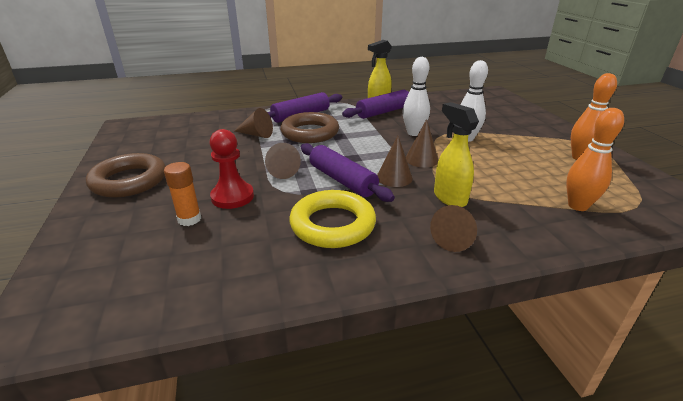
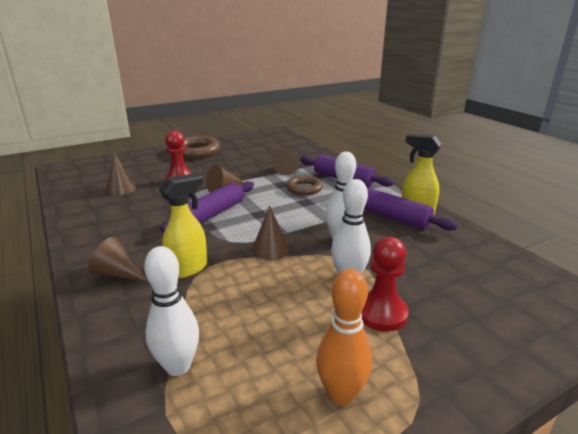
camera: 75 degrees right, 5 degrees down
orange glue stick [164,162,201,226] -> none
brown ring [280,112,339,143] -> brown ring [286,175,323,195], size x0.64
yellow ring [289,190,376,248] -> none
brown cone [377,136,413,187] -> brown cone moved to [106,154,137,196]
orange bowling pin [566,108,624,211] -> white bowling pin [144,246,199,376]
none -> red pawn [361,237,409,331]

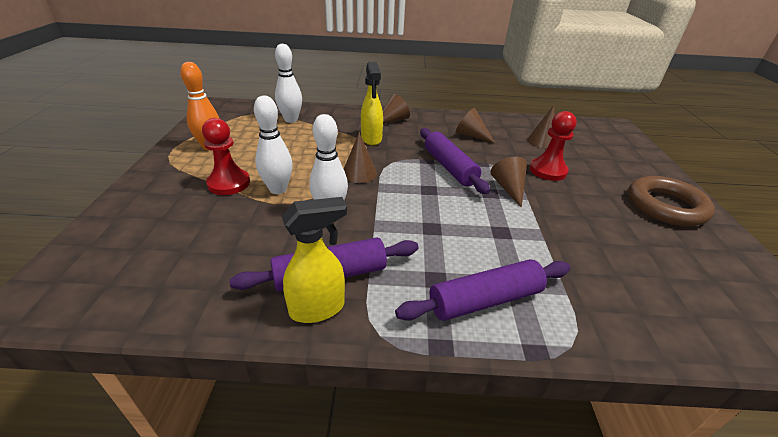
camera: 120 degrees right, 10 degrees up
brown cone [272,148,300,175] -> brown cone moved to [456,108,496,144]
brown ring [286,175,323,195] -> none

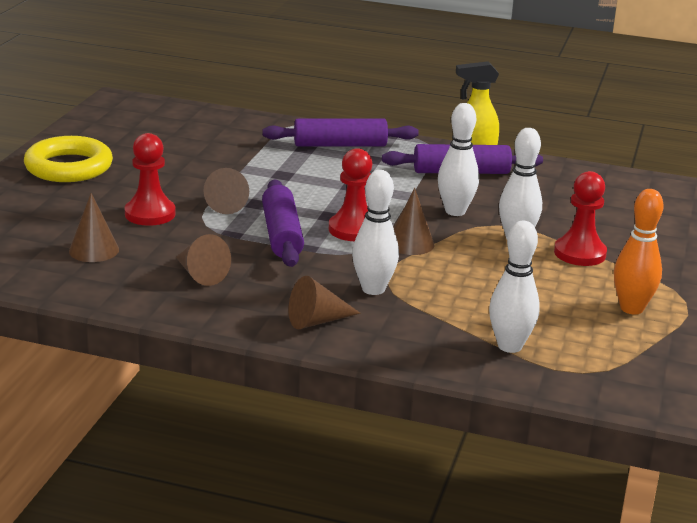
camera: 165 degrees left, 10 degrees down
yellow spray bottle [361,62,383,146] -> white bowling pin [352,170,399,295]
brown ring [628,176,715,226] -> yellow ring [24,136,113,182]
none -> red pawn [329,148,373,241]

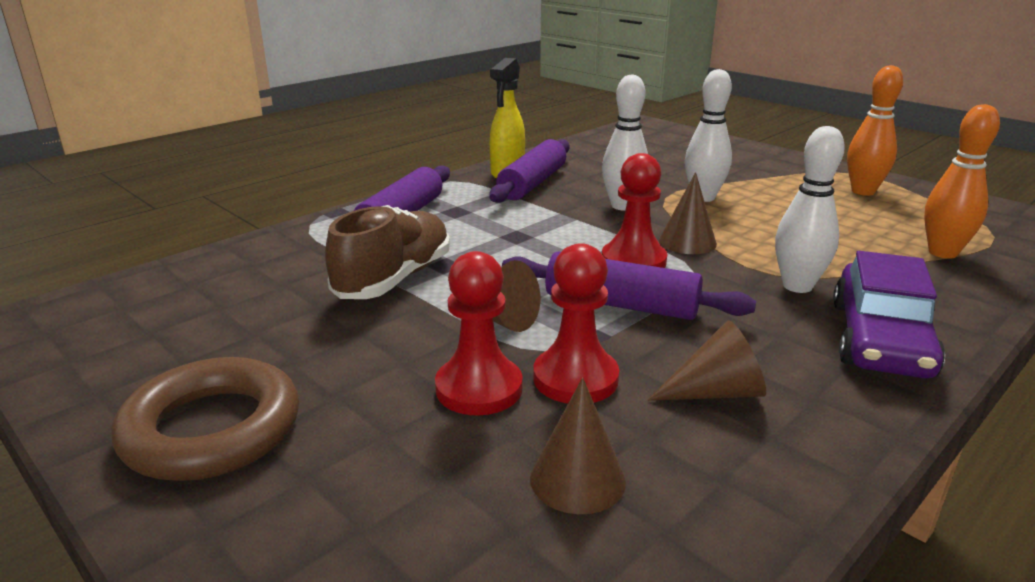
camera: 60 degrees left, 0 degrees up
yellow ring [24,136,113,182] -> brown ring [111,357,299,481]
brown cone [288,276,361,329] -> purple car [833,251,945,378]
white bowling pin [489,221,540,353] -> orange bowling pin [924,104,1000,259]
red pawn [554,171,607,266] -> red pawn moved to [533,243,619,403]
none -> brown shoe [325,205,450,299]

